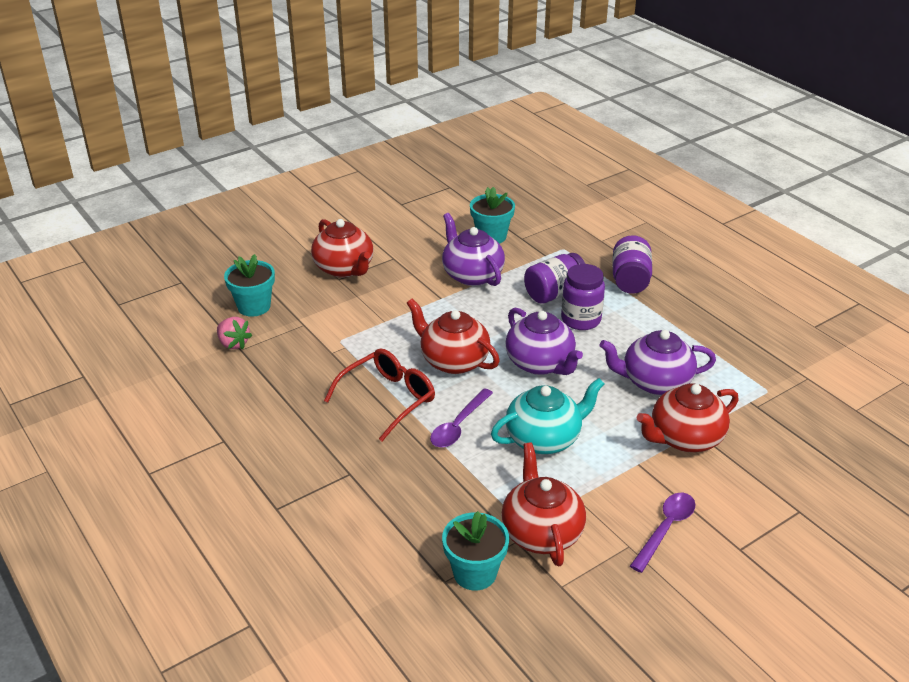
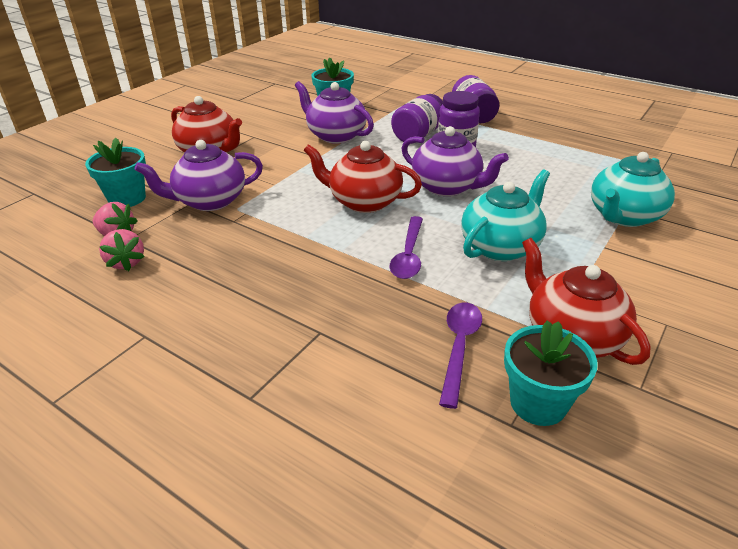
camera: 20 degrees left, 0 degrees up
red glasses [324,349,435,441] -> none
purple teapot [599,330,716,395] -> purple teapot moved to [135,140,263,211]
purple spoon [630,493,696,573] -> purple spoon moved to [439,302,482,409]
red teapot [637,384,739,452] -> turquoise teapot [591,152,675,227]
none -> pink strawberry [99,229,145,271]

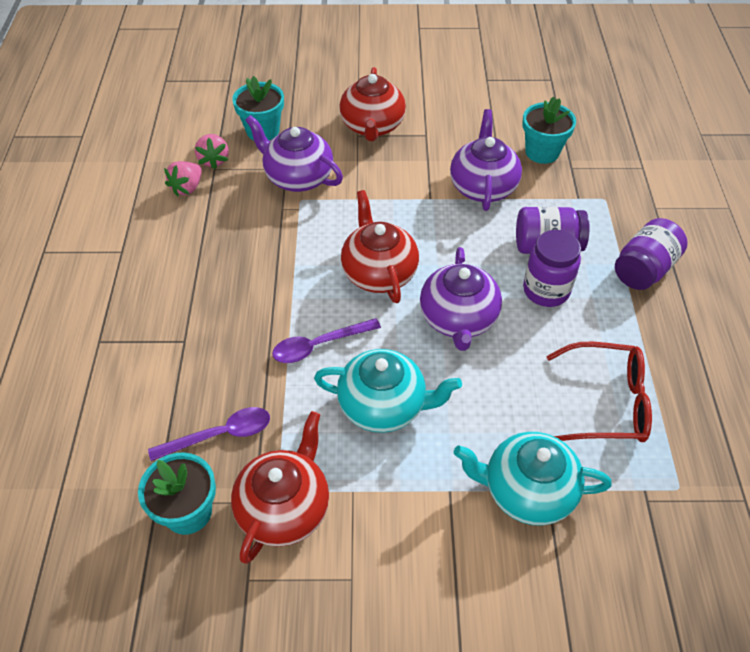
camera: 55 degrees right, 15 degrees up
none -> red glasses [546,342,652,442]

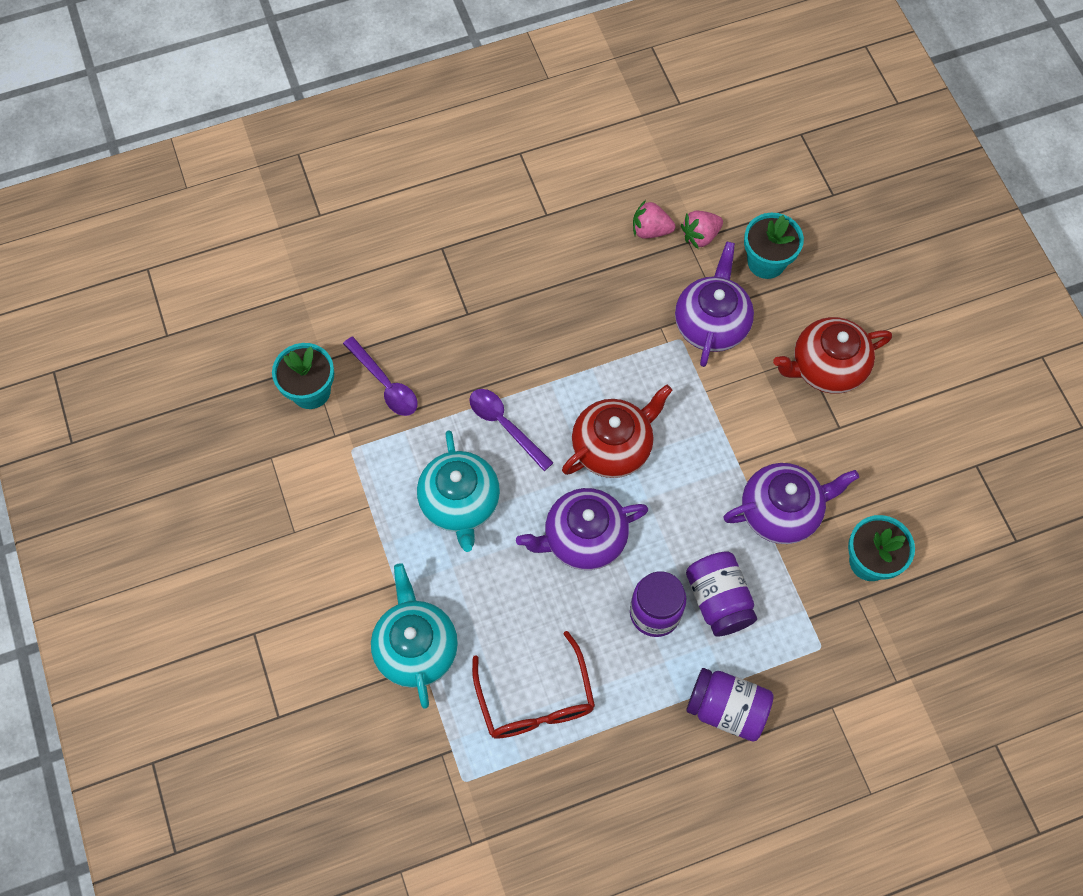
camera: 70 degrees right, 15 degrees up
red teapot [231,411,329,564] -> none

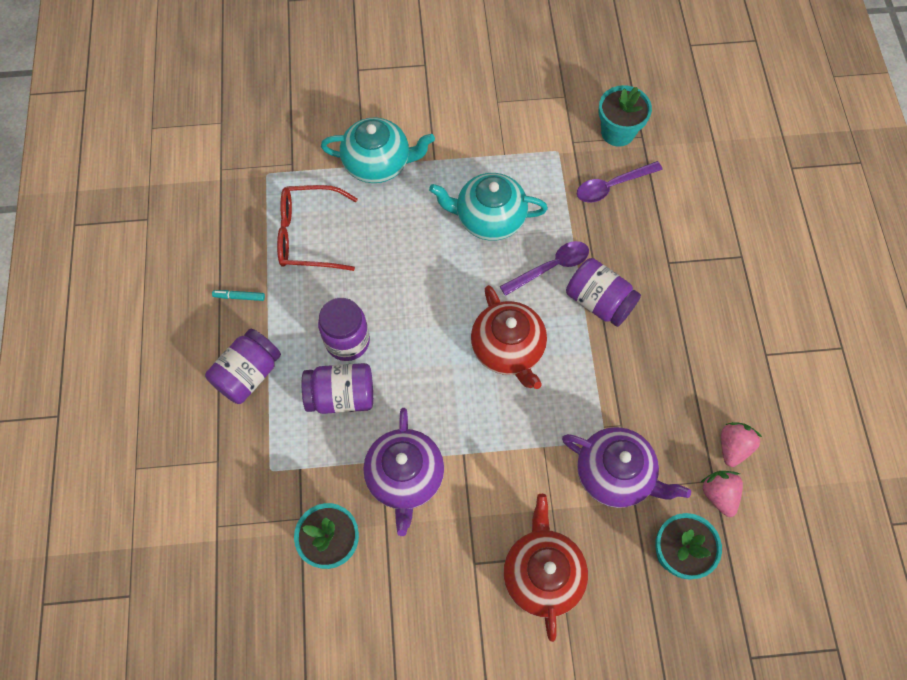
camera: 105 degrees right, 0 degrees up
purple teapot [516,488,648,570] -> none
none -> turquoise marker [212,290,265,301]
none -> purple jar [566,258,641,327]

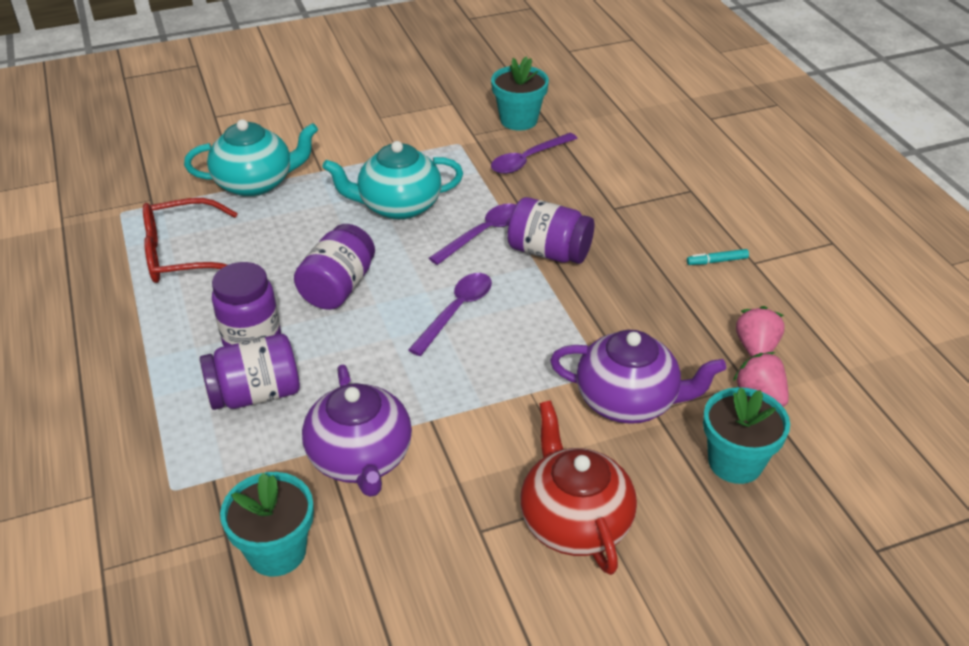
camera: 15 degrees left, 25 degrees down
purple jar [205,329,281,404] -> purple jar moved to [294,224,375,310]
turquoise marker [212,290,265,301] -> turquoise marker moved to [687,249,749,265]
red teapot [471,285,547,389] -> purple spoon [408,273,492,356]

